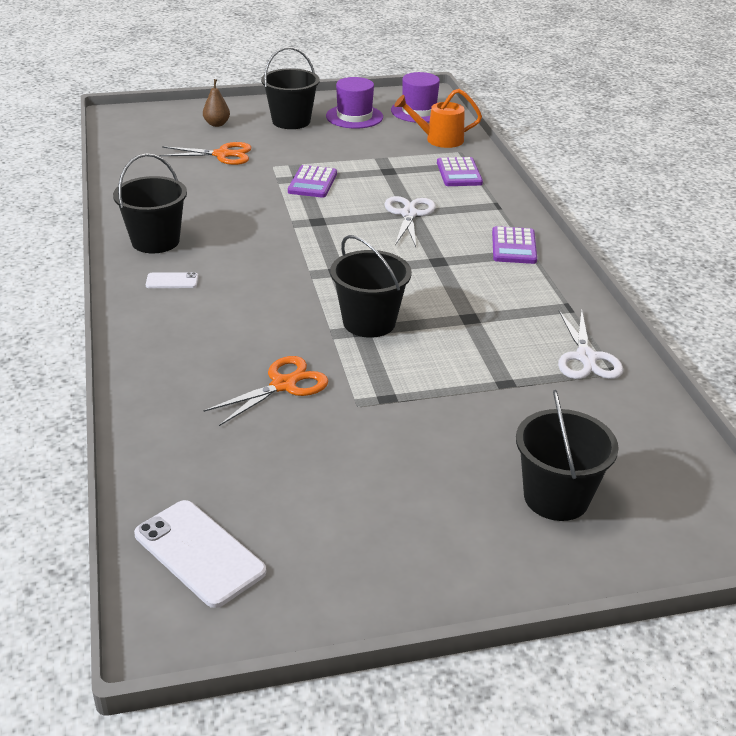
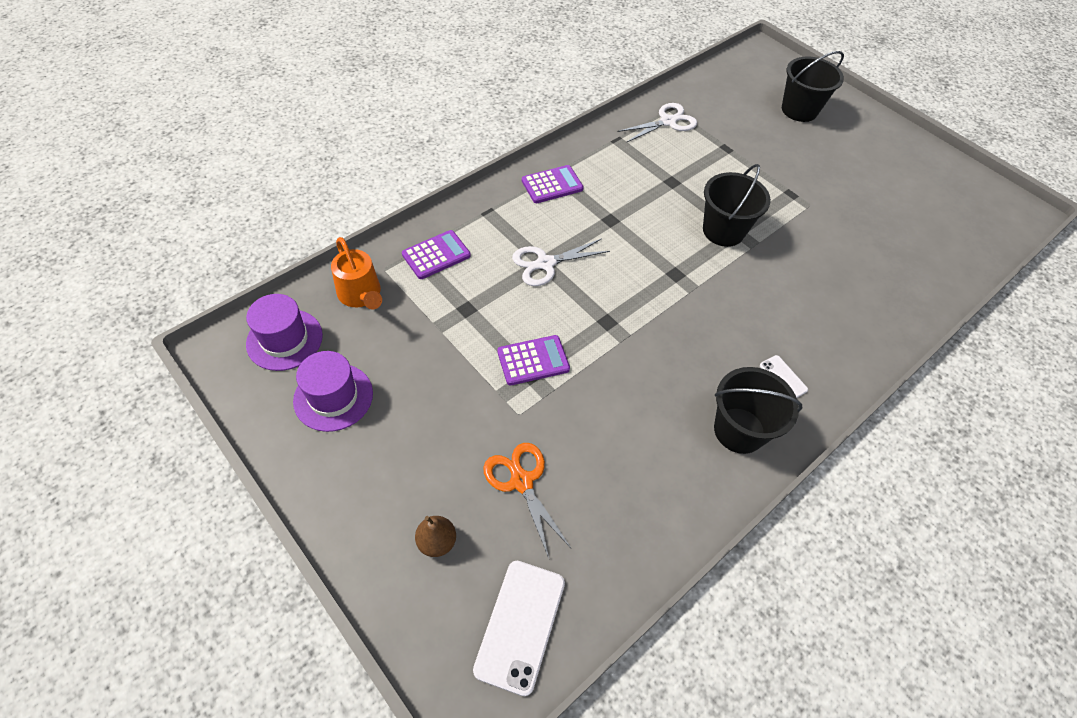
camera: 120 degrees left, 20 degrees up
white phone [134,500,266,608] -> white phone moved to [473,561,565,696]
orange scissors [204,356,329,426] -> none
black bucket [261,47,320,129] -> none

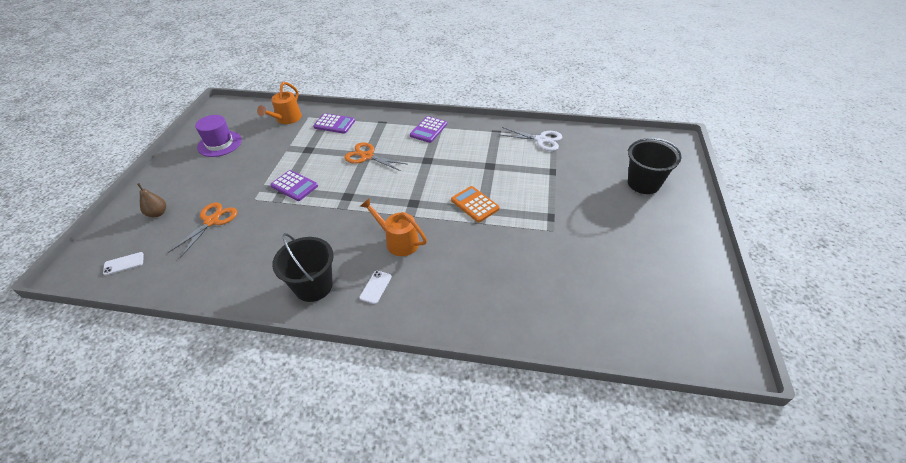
camera: 55 degrees right, 10 degrees down
purple hat [246,294,323,371] -> none
white phone [473,561,565,696] -> white phone [103,252,144,275], size x0.51
white scissors [512,238,610,286] -> orange scissors [344,142,406,171]
purple calculator [522,165,584,203] -> purple calculator turned 90 degrees clockwise [410,116,447,143]
black bucket [703,164,771,247] -> orange calculator [451,186,500,222]
none -> orange watering can [360,198,427,256]

